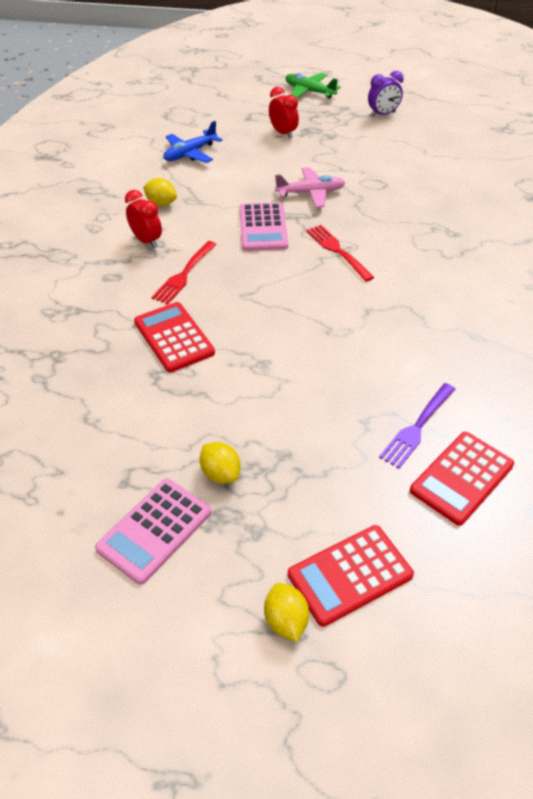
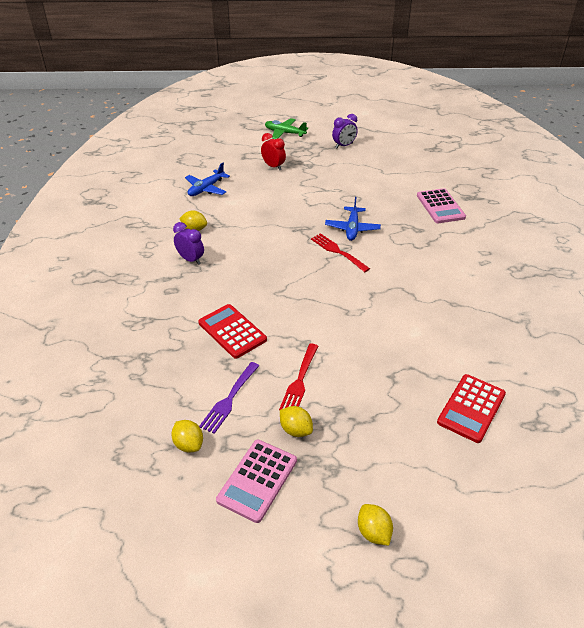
camera: 10 degrees left, 5 degrees down
red clock [125,190,162,248] -> purple clock [173,222,204,265]
red fork [152,241,217,304] -> red fork moved to [279,343,318,411]
pink calculator [240,202,288,251] -> pink calculator moved to [417,188,466,223]
pink plane [275,167,345,208] -> none
red calculator [288,525,414,627] -> none
purple fork [379,383,456,469] -> purple fork moved to [199,362,259,434]
none -> yellow lemon [171,420,203,452]
none -> blue plane [325,197,381,241]

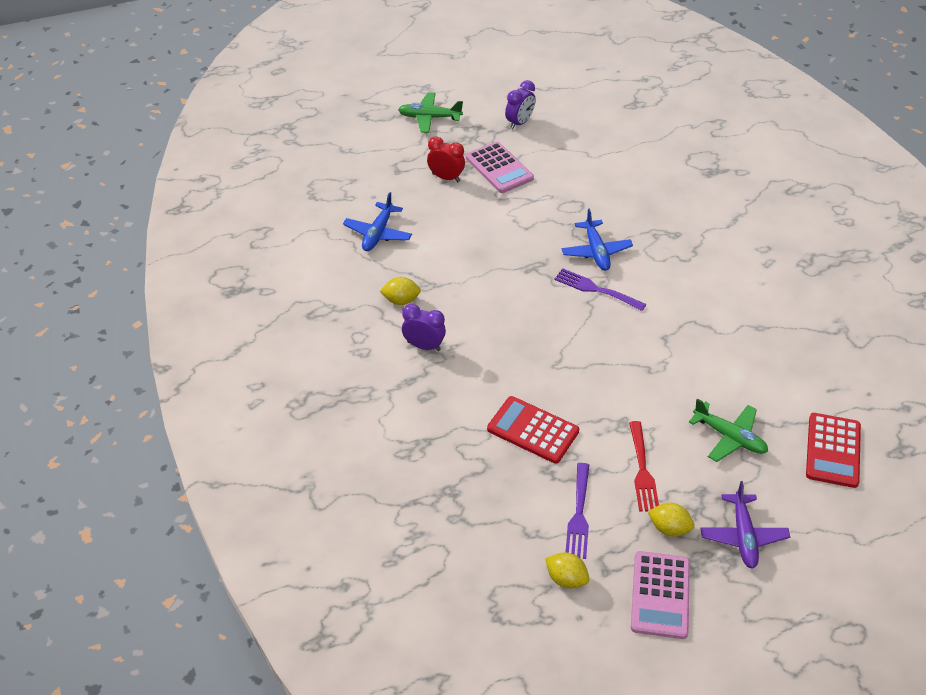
camera: 20 degrees left, 5 degrees up
red fork [311,233,370,272] -> purple fork [554,268,646,311]
yellow lemon [358,504,393,546] -> none
pink calculator [417,188,466,223] -> pink calculator moved to [466,142,534,193]
none -> green plane [689,398,768,462]
none -> purple plane [700,481,790,569]

